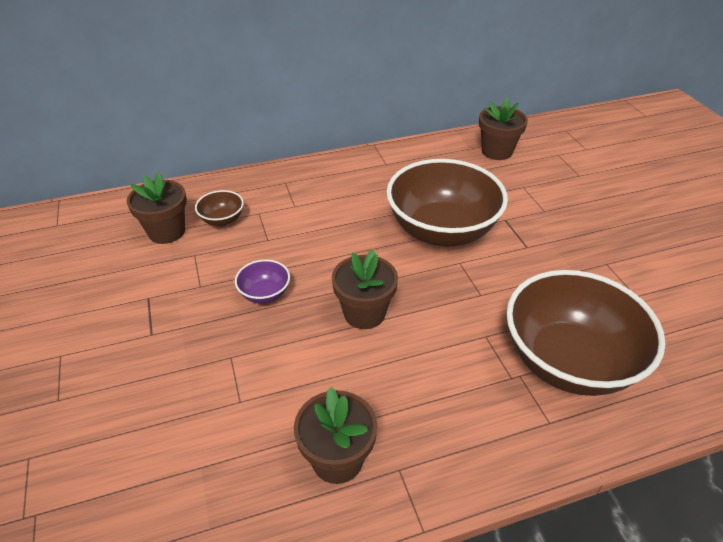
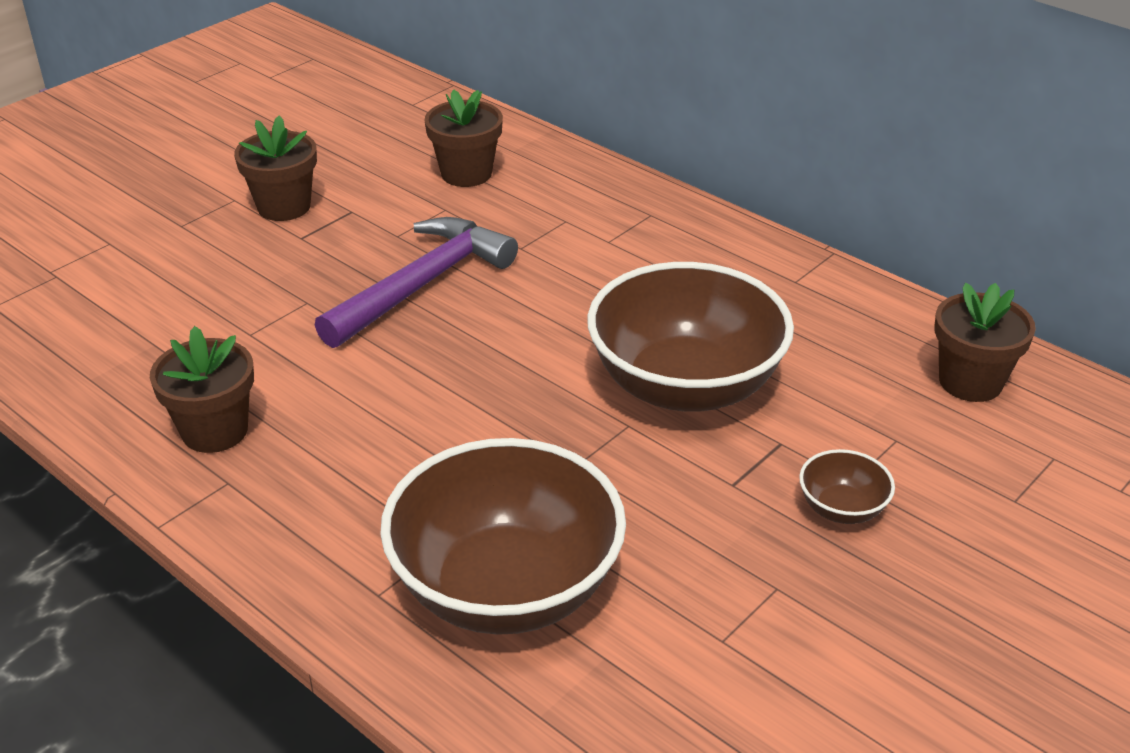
camera: 60 degrees right, 5 degrees down
brown bowl [195,190,244,226] -> brown bowl moved to [799,449,895,524]
purple bowl [235,260,290,304] -> purple hammer [315,217,518,348]
brown flower pot [332,249,398,329] -> brown flower pot moved to [234,115,317,221]

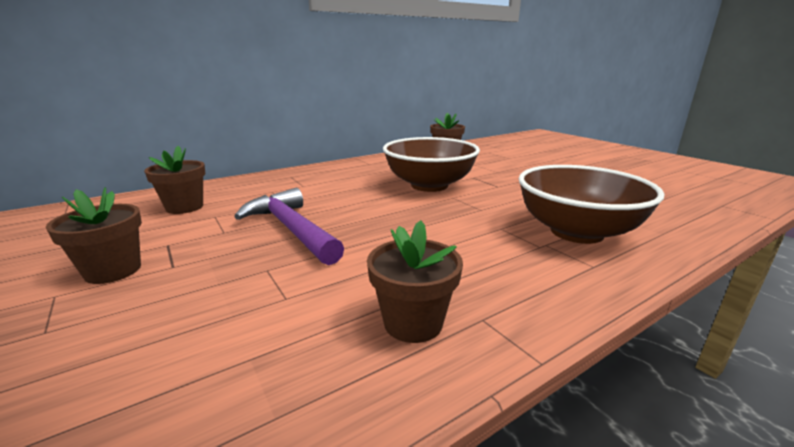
camera: 75 degrees left, 15 degrees down
brown bowl [799,449,895,524] -> none

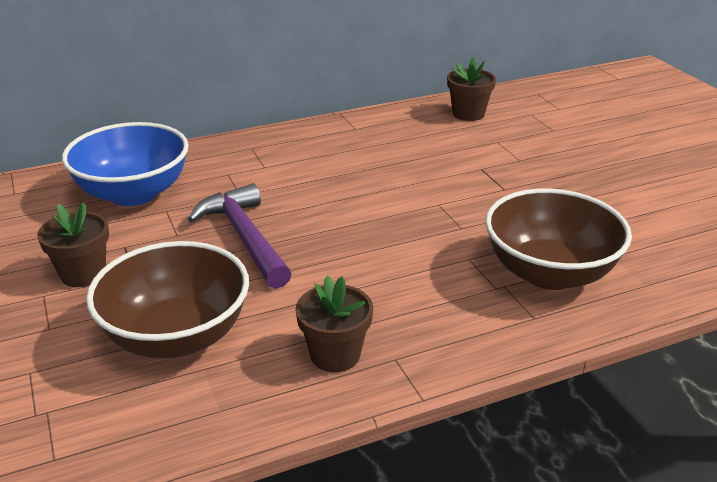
camera: 10 degrees right, 10 degrees up
brown flower pot [144,146,205,214] -> blue bowl [62,122,189,206]
brown bowl [383,137,480,192] -> brown bowl moved to [86,241,249,358]

